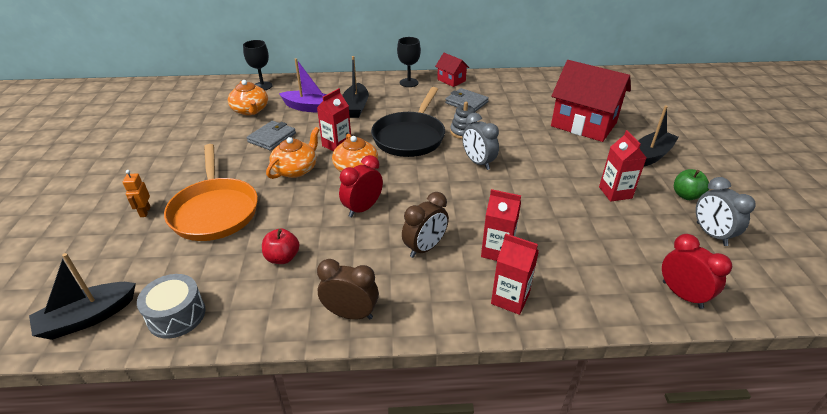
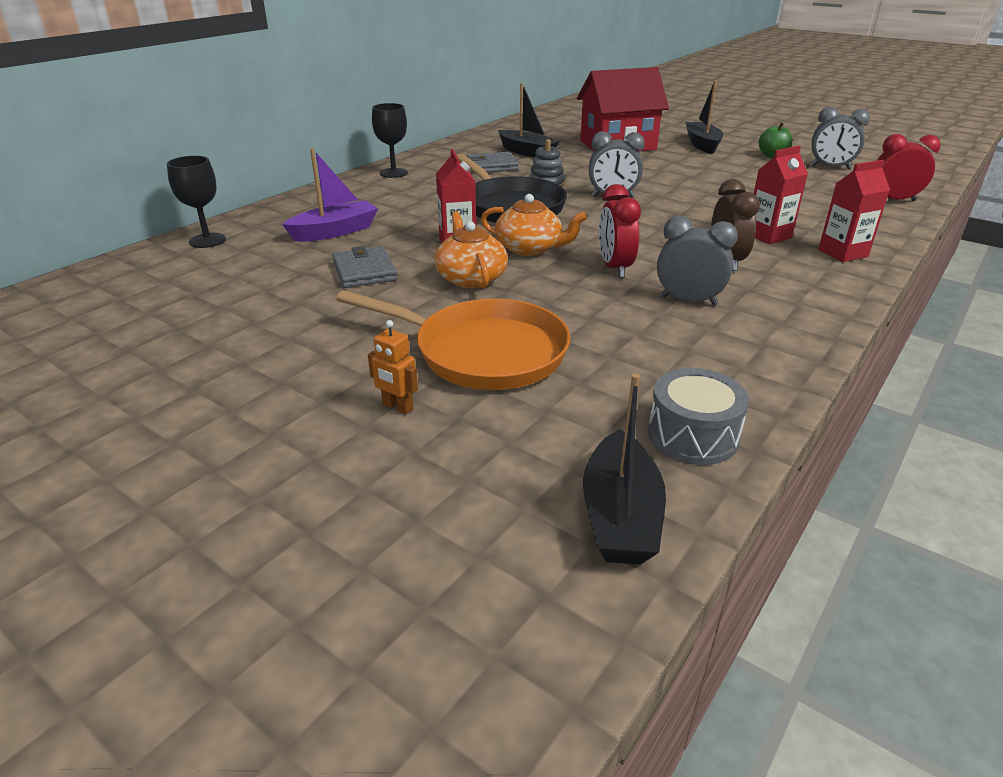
camera: 50 degrees left, 5 degrees down
orange teapot [228,80,268,115] -> none
red apple [262,228,299,264] -> none
brown clock [317,259,379,320] -> none
black boat [342,56,369,118] -> black boat moved to [498,83,560,157]
red house [435,53,469,87] -> none
red carton [599,130,646,201] -> none
none -> grey clock [657,216,738,306]

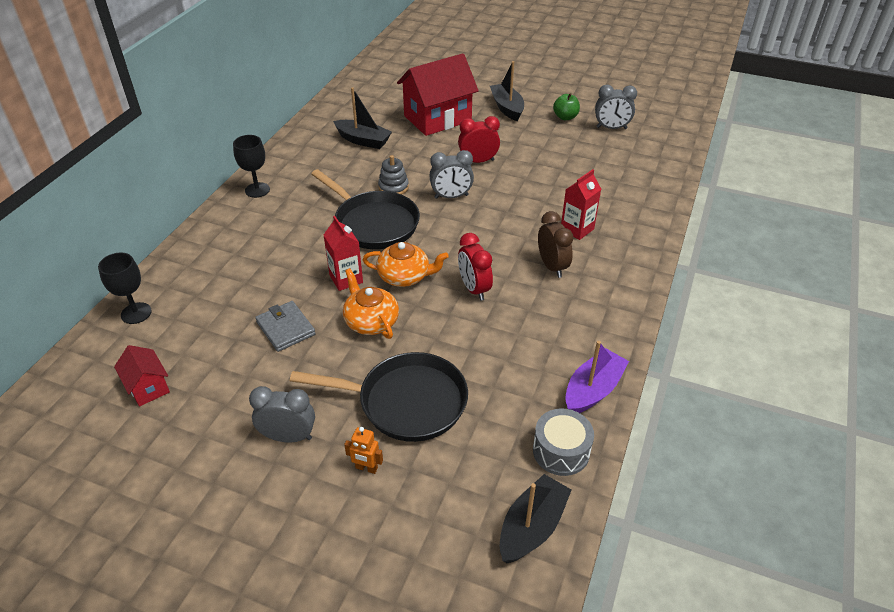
camera: 15 degrees left, 10 degrees up
purple boat [282,148,378,242] -> purple boat moved to [565,341,629,413]
orange pan [336,290,571,390] -> black pan [290,352,468,442]
grey wallet [467,152,519,173] -> none
black boat [583,373,666,565] -> black boat turned 135 degrees counterclockwise [500,474,571,563]
grey clock [657,216,738,306] -> grey clock moved to [249,386,315,443]
red carton [818,160,890,262] -> none
red clock [877,134,941,201] -> red clock moved to [458,116,500,163]
none -> red house [114,345,170,407]

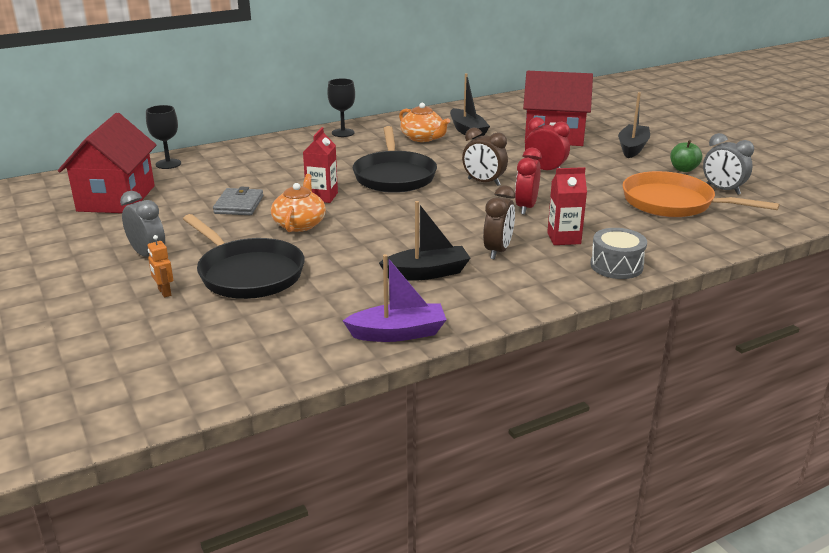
camera: 40 degrees right, 15 degrees down
red house [114,345,170,407] -> red house [58,113,156,213], size x2.09
orange teapot [363,242,449,287] -> orange teapot moved to [399,103,450,142]
grey stacking toy [378,155,409,195] -> none
grey clock [429,150,474,199] -> brown clock [462,127,508,186]
red clock [458,233,493,301] -> red clock moved to [515,148,542,215]
black boat [500,474,571,563] -> black boat moved to [379,201,470,281]
grey drum [533,408,594,476] -> grey drum moved to [590,228,647,279]
none -> orange pan [622,171,780,217]

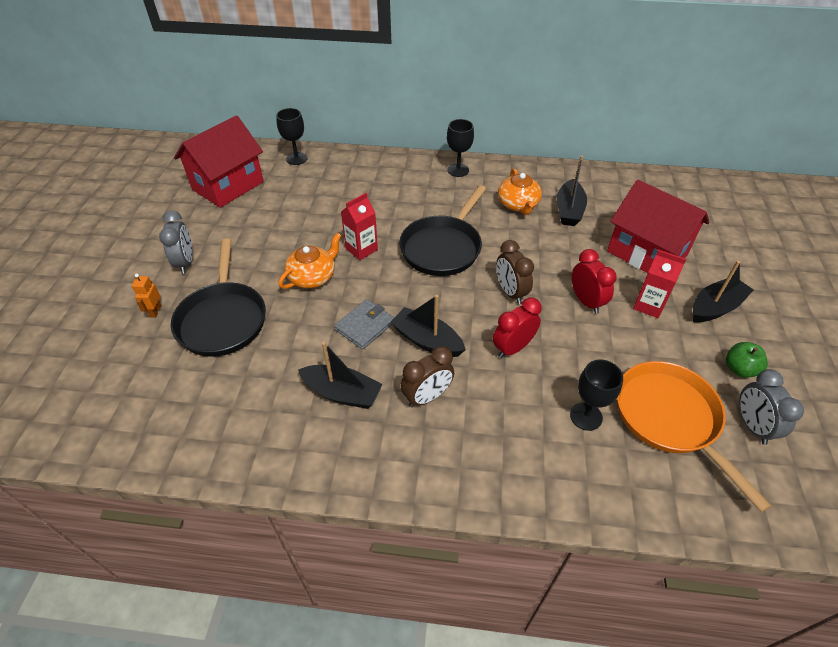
camera: 35 degrees right, 20 degrees up
grey wallet [213,187,263,215] -> grey wallet moved to [334,299,394,350]
purple boat [343,254,447,342] -> none
red carton [547,167,587,245] -> red carton moved to [633,250,686,318]
grey drum [590,228,647,279] -> none
none -> black boat [390,295,466,357]
none -> black goblet [570,360,623,431]

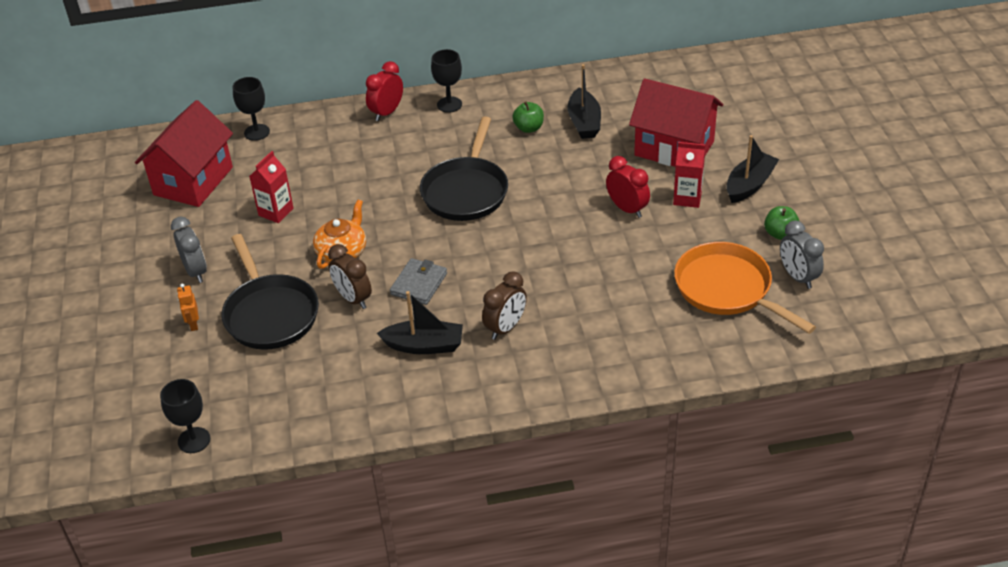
camera: 15 degrees left, 5 degrees down
red carton [341,193,378,260] -> red carton moved to [249,151,294,223]
black boat [390,295,466,357] -> none
red clock [493,297,542,358] -> red clock moved to [366,61,403,121]
brown clock [496,240,534,304] -> brown clock moved to [328,244,372,309]
orange teapot [498,168,542,215] -> green apple [512,102,544,133]
black goblet [570,360,623,431] -> black goblet moved to [160,379,210,453]

